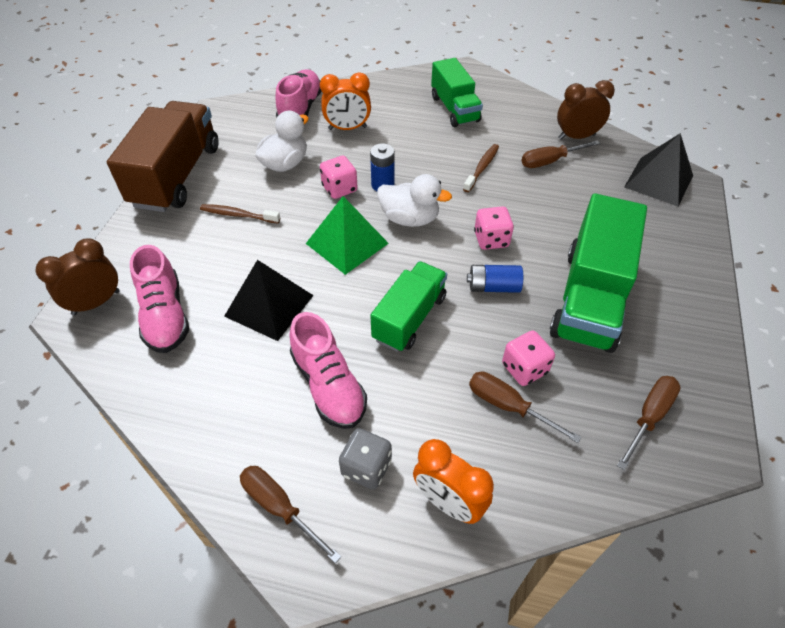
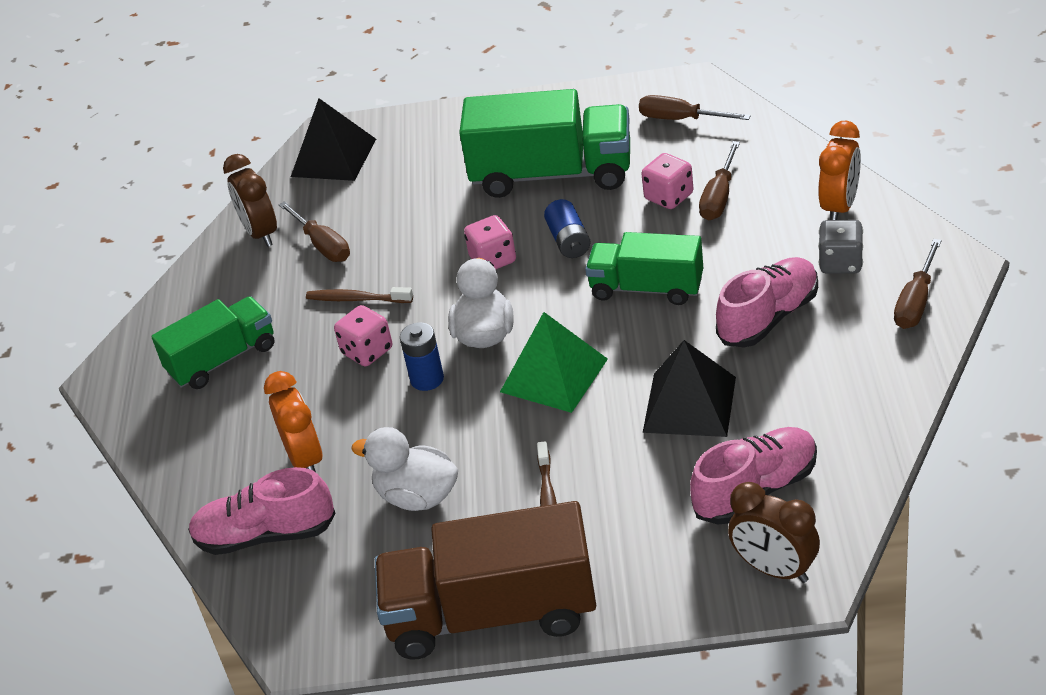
camera: 100 degrees left, 10 degrees down
pink dice [320,156,358,199] -> pink dice moved to [334,305,392,366]

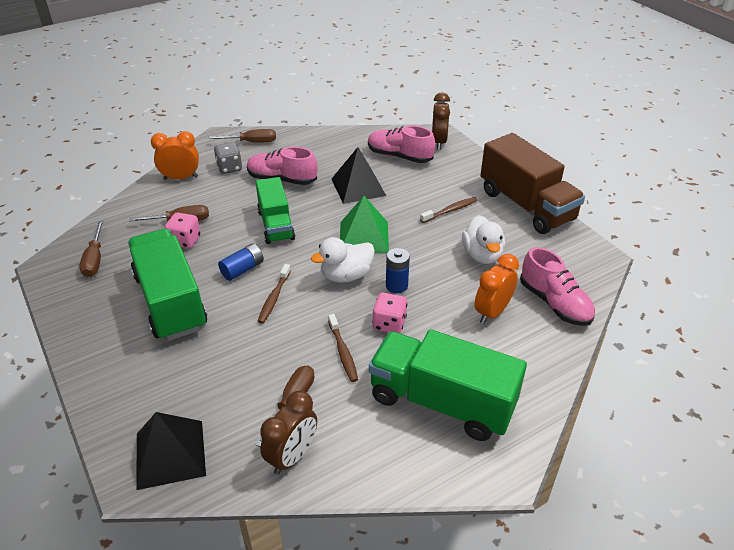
camera: 125 degrees left, 0 degrees up
green truck [151,296,274,389] -> green truck [369,329,527,441], size x1.59
pink dice [464,215,516,269] -> brown toothbrush [257,264,291,324]

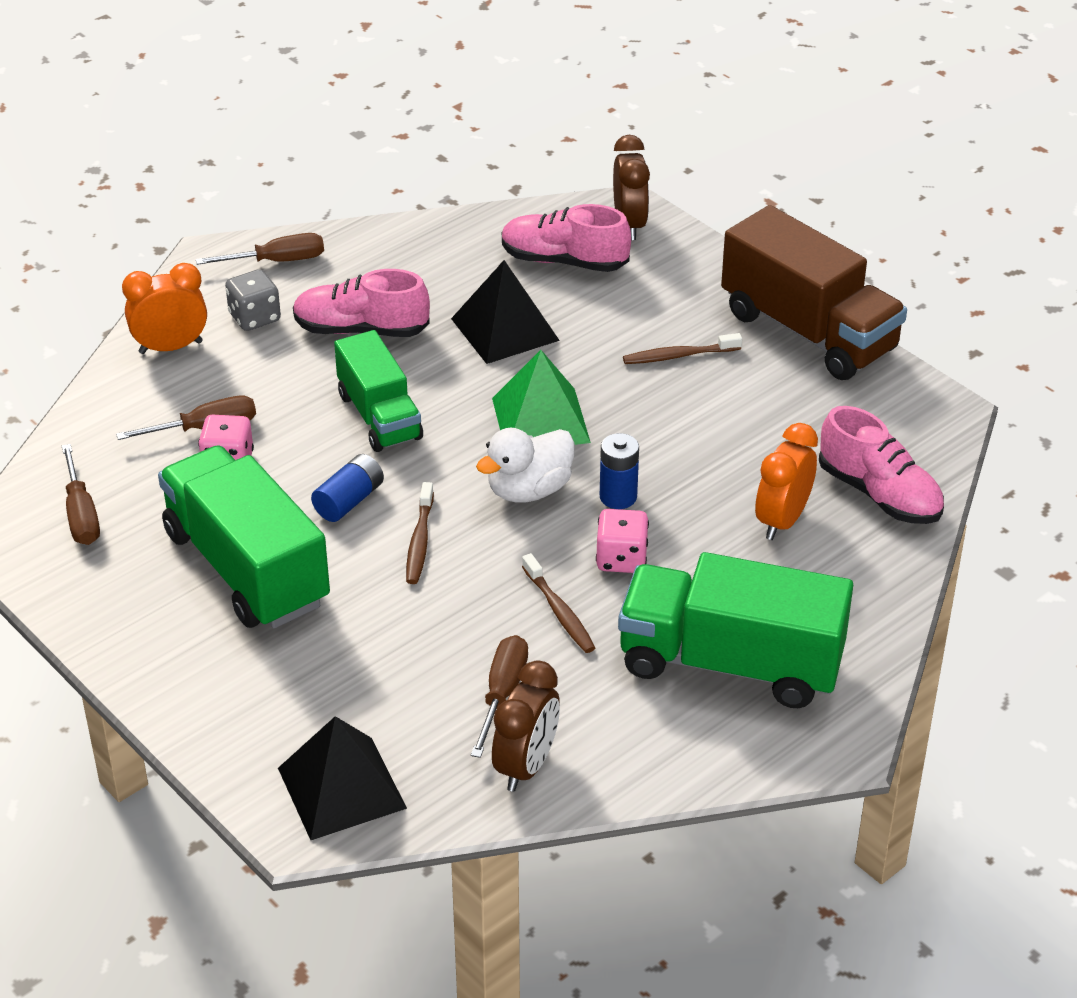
camera: 10 degrees left, 0 degrees up
brown toothbrush [420,197,478,223] -> brown toothbrush turned 150 degrees counterclockwise [623,333,742,364]
white duck [462,215,505,264] -> none

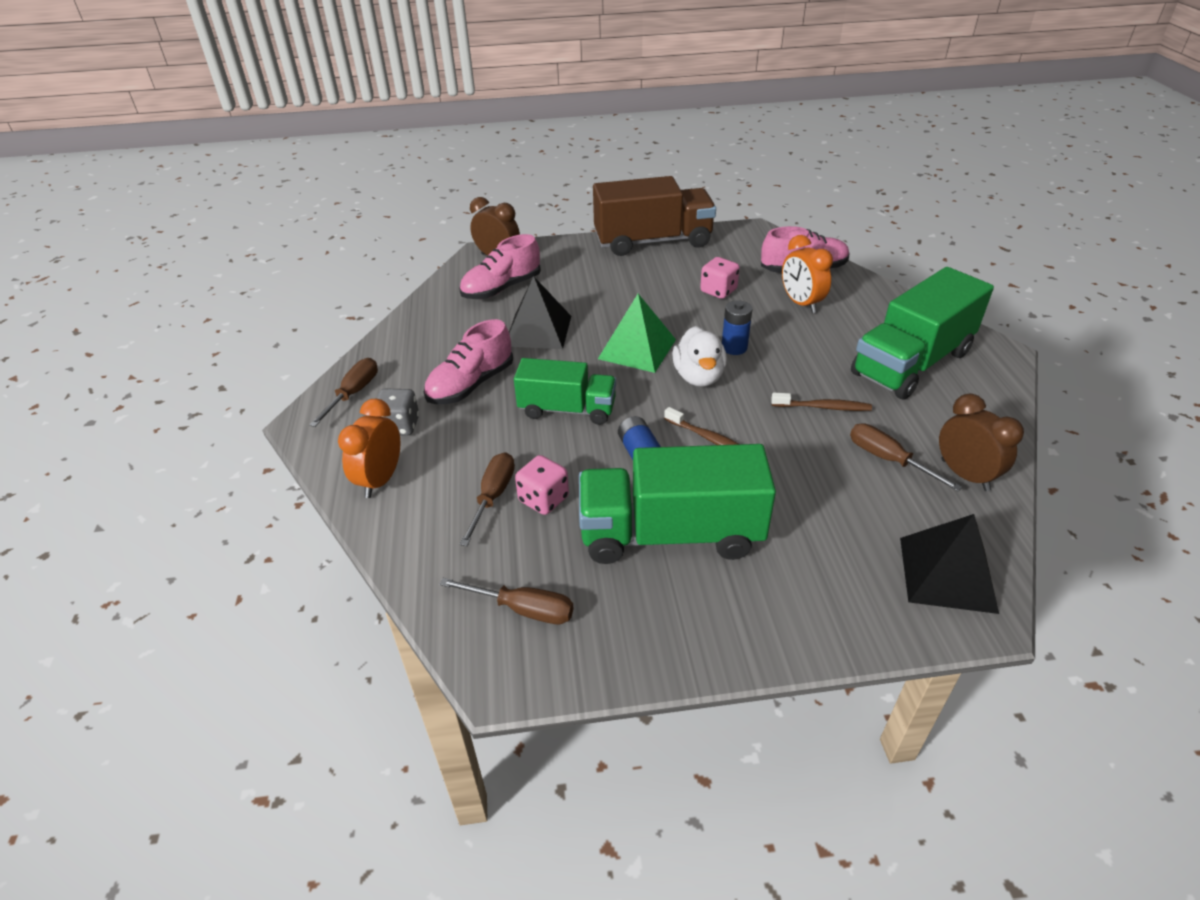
camera: 55 degrees left, 0 degrees up
pink dice [596,509,649,573] -> pink dice moved to [700,257,740,299]
brown toothbrush [623,333,742,364] -> none

